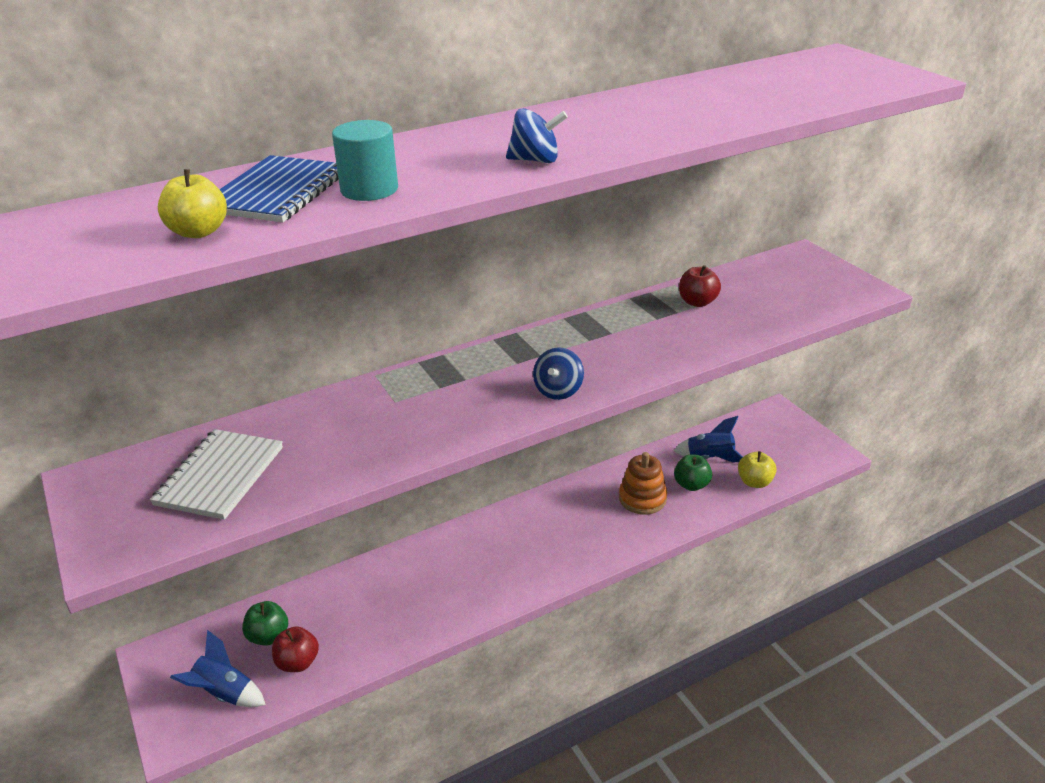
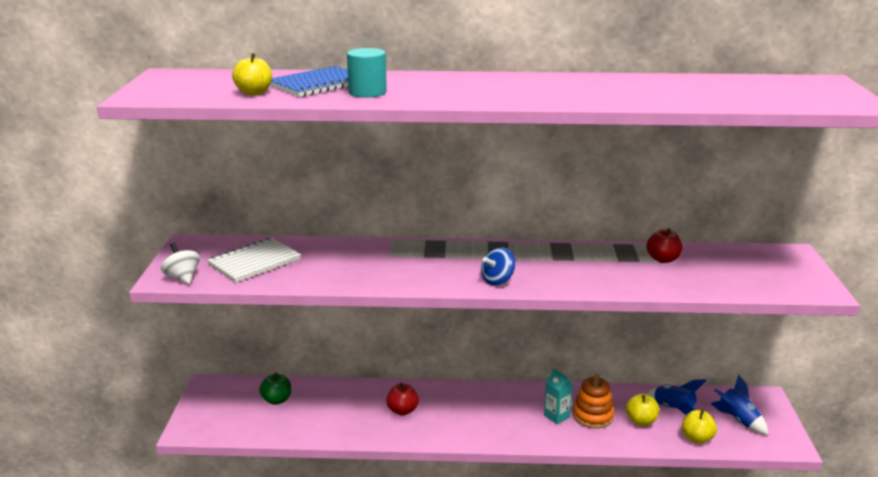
camera: 30 degrees right, 10 degrees down
blue rocket [170,630,266,707] -> blue rocket moved to [710,374,769,435]
red apple [272,626,319,672] -> red apple moved to [386,383,419,416]
blue spinning top [506,108,568,163] -> none
green apple [674,454,712,491] -> yellow apple [626,394,659,426]
none -> white spinning top [161,243,200,284]
none -> turquoise carton [544,368,573,424]

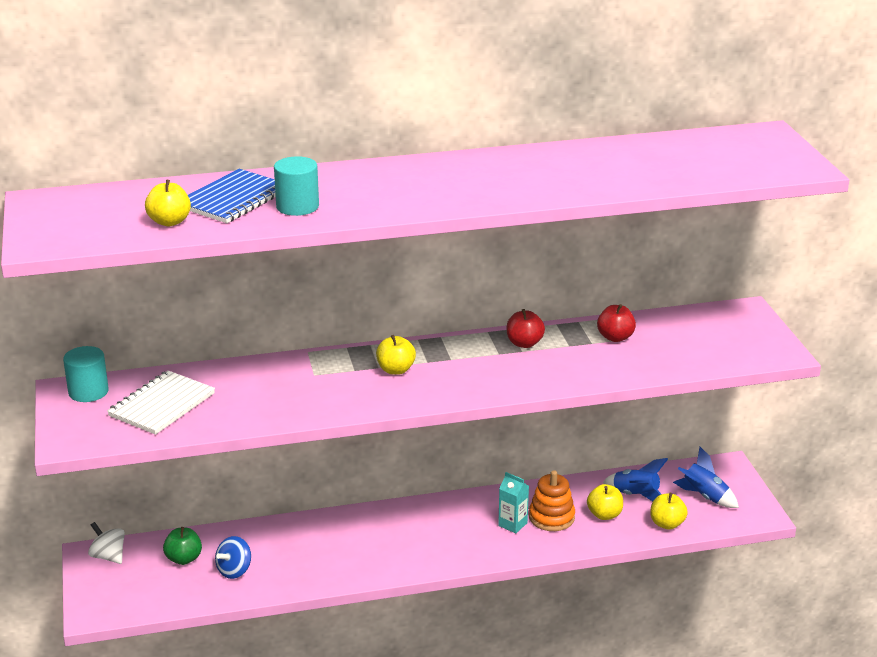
camera: 15 degrees left, 5 degrees up
white spinning top [161,243,200,284] -> white spinning top moved to [88,522,125,564]
red apple [386,383,419,416] -> red apple moved to [507,309,545,348]
blue spinning top [481,247,515,285] -> blue spinning top moved to [215,536,251,579]
none -> turquoise cylinder [63,346,109,402]
none -> yellow apple [376,335,416,375]

